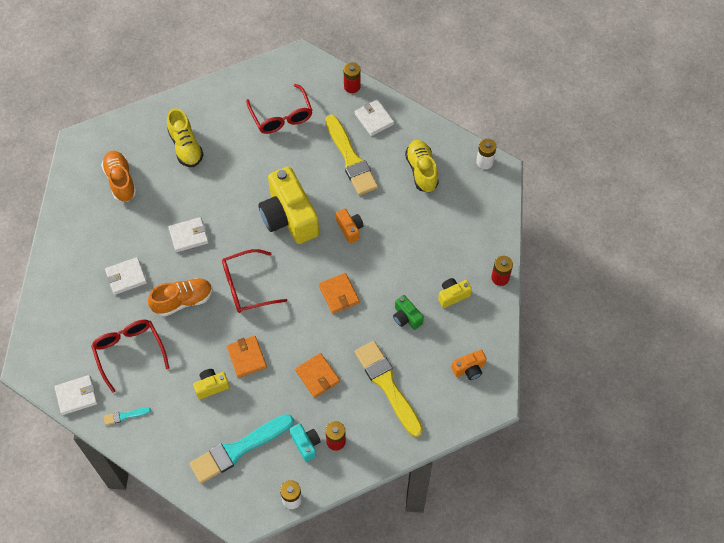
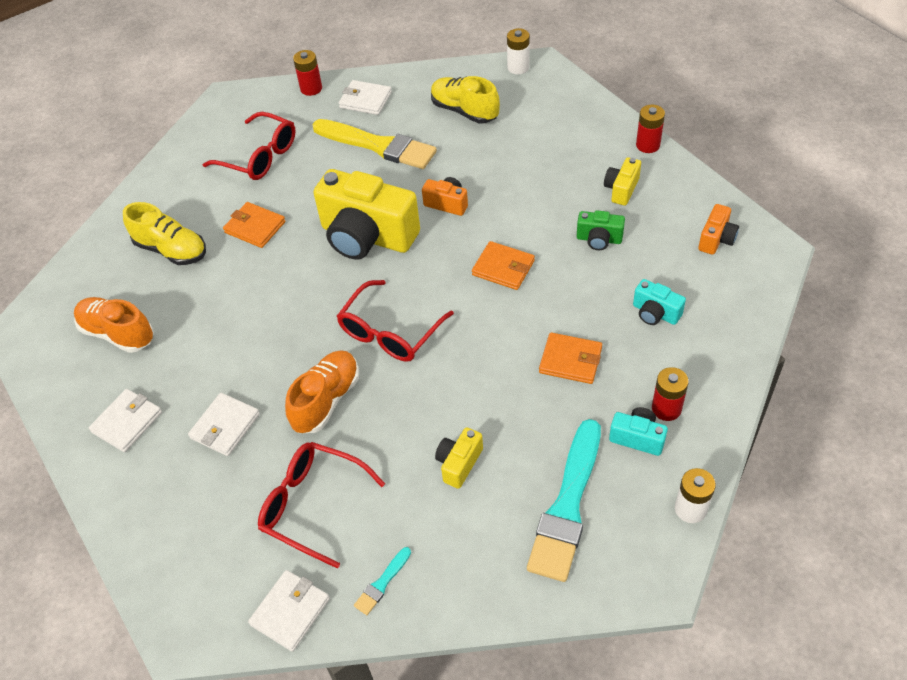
camera: 35 degrees left, 10 degrees down
white wallet [168,217,209,252] -> white wallet moved to [89,389,162,452]
orange wallet [227,336,267,378] -> orange wallet moved to [223,202,286,248]
yellow brush [355,341,423,437] -> turquoise camera [633,279,686,325]

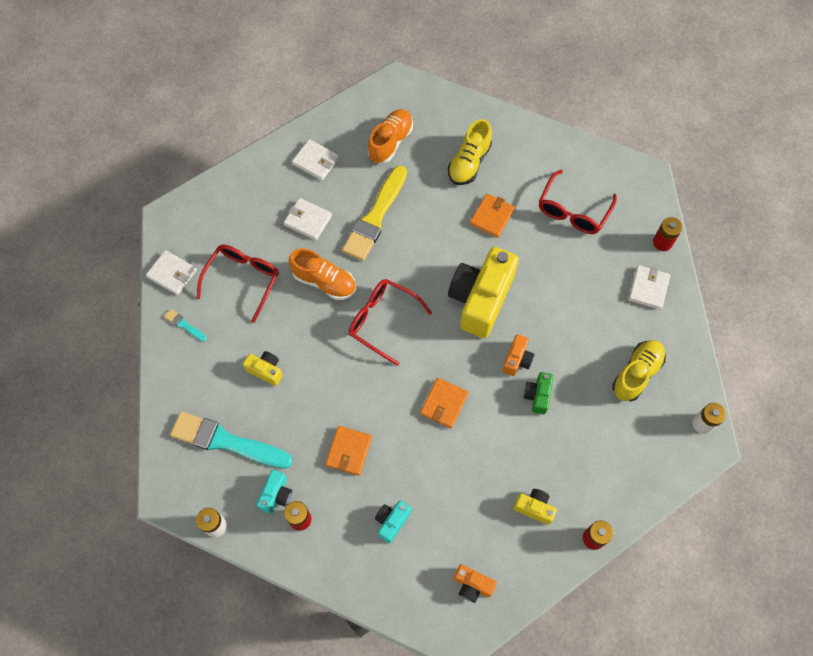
camera: 85 degrees right, 15 degrees up
yellow brush [312,119,437,169] -> yellow brush moved to [342,165,407,261]
green camera [577,210,625,250] -> green camera moved to [524,372,553,414]

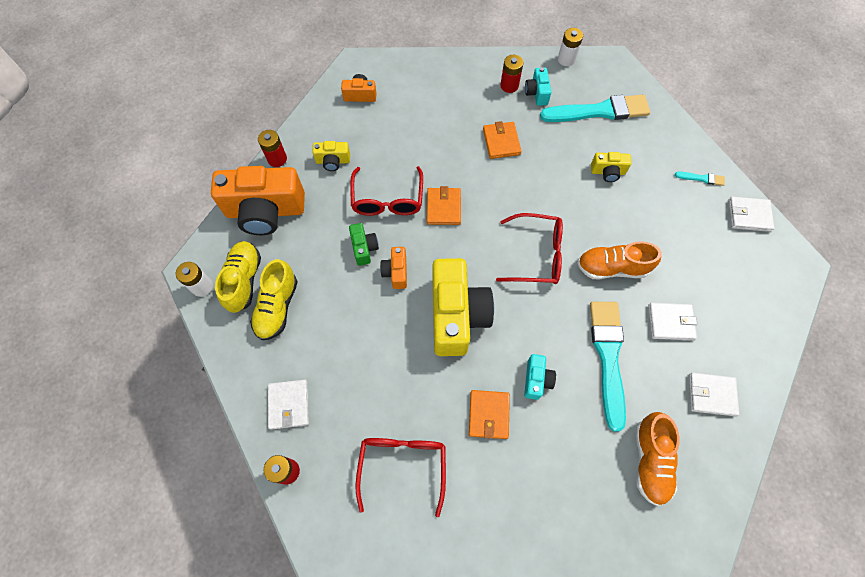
camera: 155 degrees right, 0 degrees up
red glasses [197,245,279,323] -> red glasses moved to [350,166,423,216]
yellow brush [342,165,407,261] -> turquoise brush [590,302,626,432]
turquoise camera [375,500,411,543] -> turquoise camera moved to [524,354,556,400]
yellow shoe [448,119,492,185] -> yellow shoe moved to [215,241,261,313]
none -> orange camera [211,166,305,235]

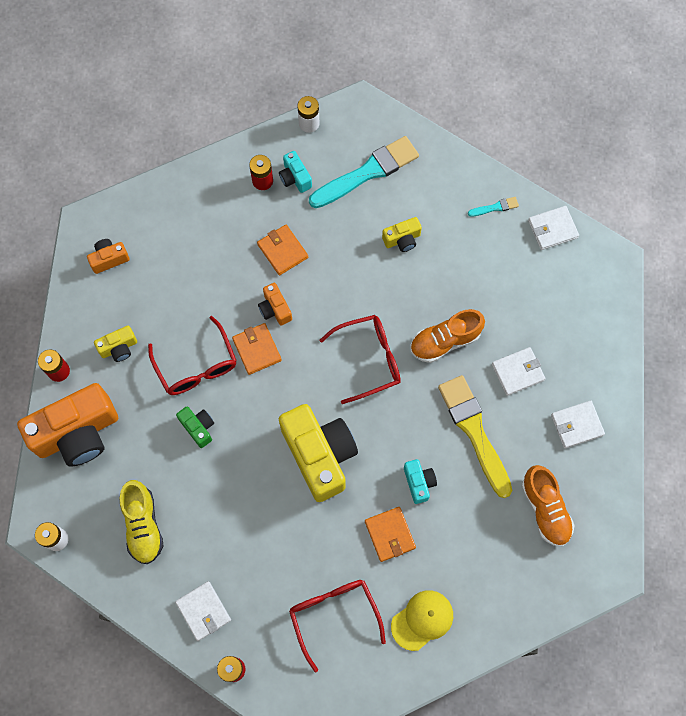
camera: 25 degrees left, 5 degrees up
yellow shoe [215,241,261,313] -> none
orange camera [380,247,407,289] -> orange camera moved to [258,283,292,326]
turquoise brush [590,302,626,432] -> yellow brush [438,375,512,498]
none -> yellow cap [391,590,453,651]

